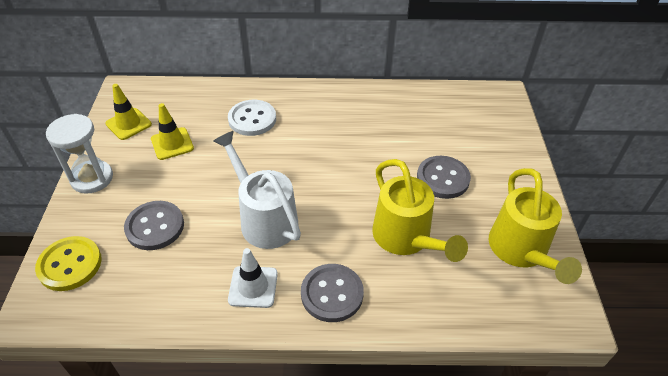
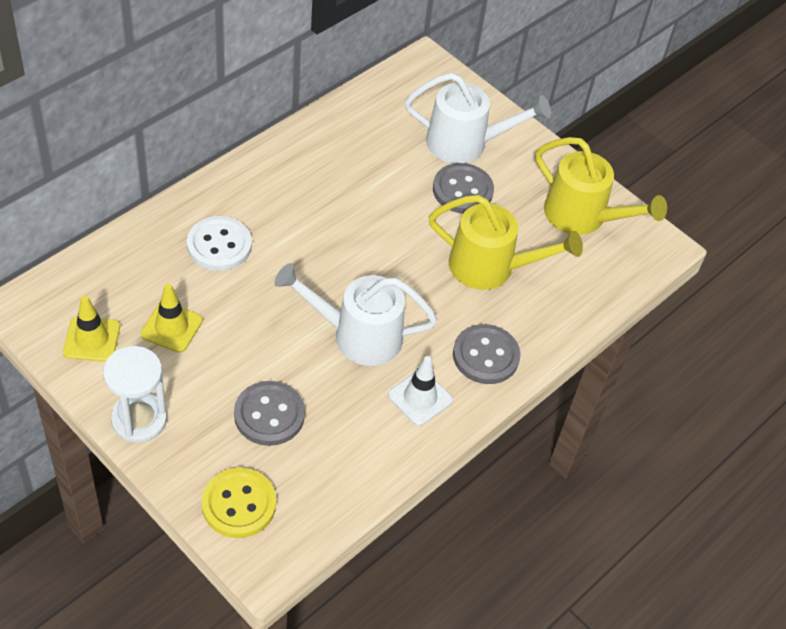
camera: 50 degrees left, 5 degrees up
none -> white watering can [405,73,551,164]

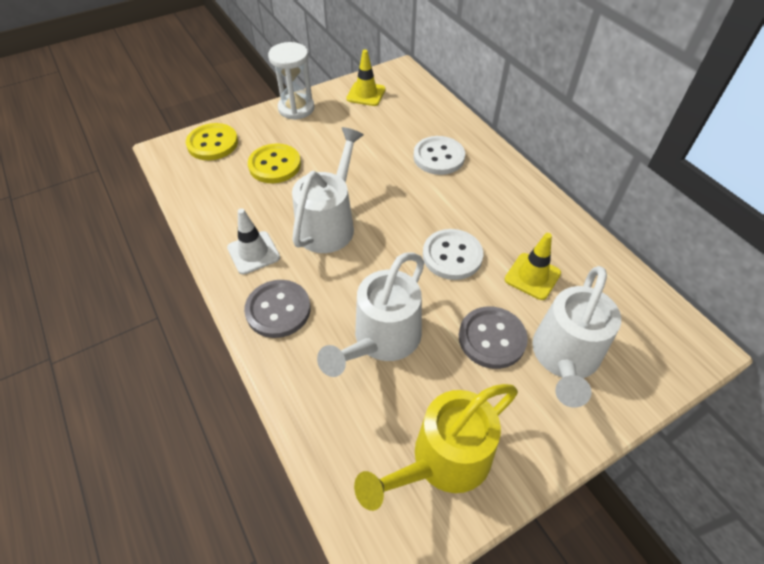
camera: 110 degrees right, 0 degrees up
yellow traffic cone [140,283,203,353] -> yellow traffic cone moved to [505,233,561,300]
grey button [234,381,305,446] -> yellow button [248,144,301,183]
yellow watering can [429,195,583,290] -> white watering can [317,253,425,377]
none -> white button [423,229,483,280]

